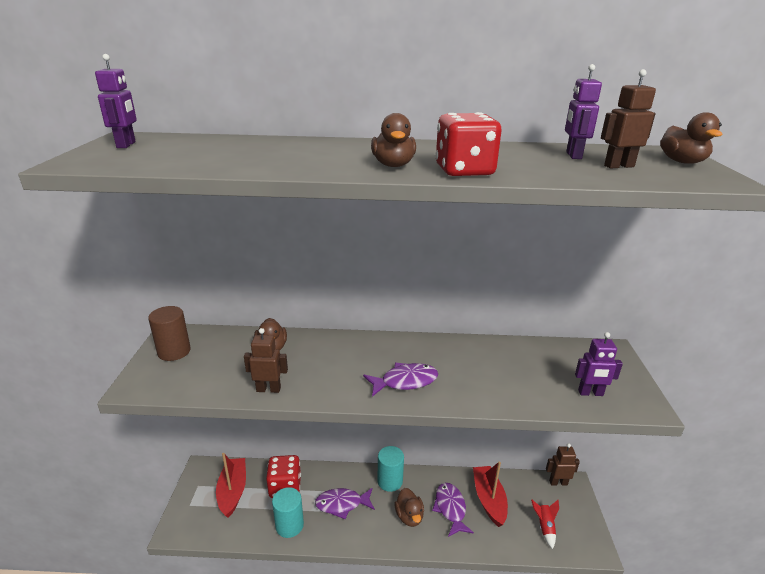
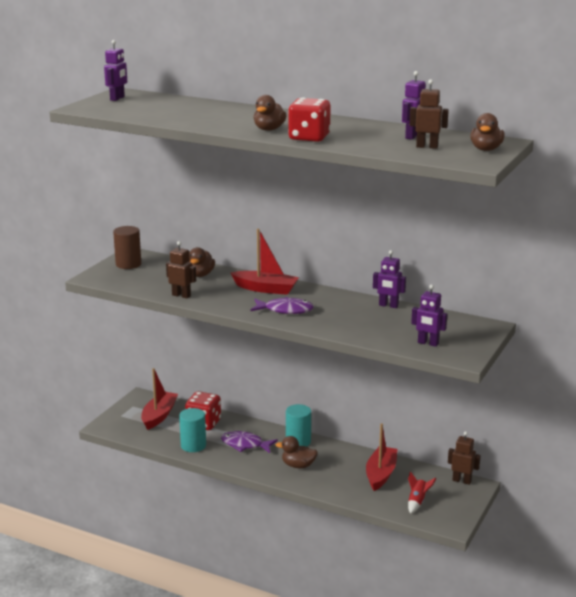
camera: 25 degrees right, 5 degrees down
brown duck [395,488,424,527] -> brown duck turned 90 degrees clockwise [276,436,318,468]
purple fish [432,483,474,537] -> none
none -> red boat [230,229,299,295]
none -> purple robot [373,250,406,308]

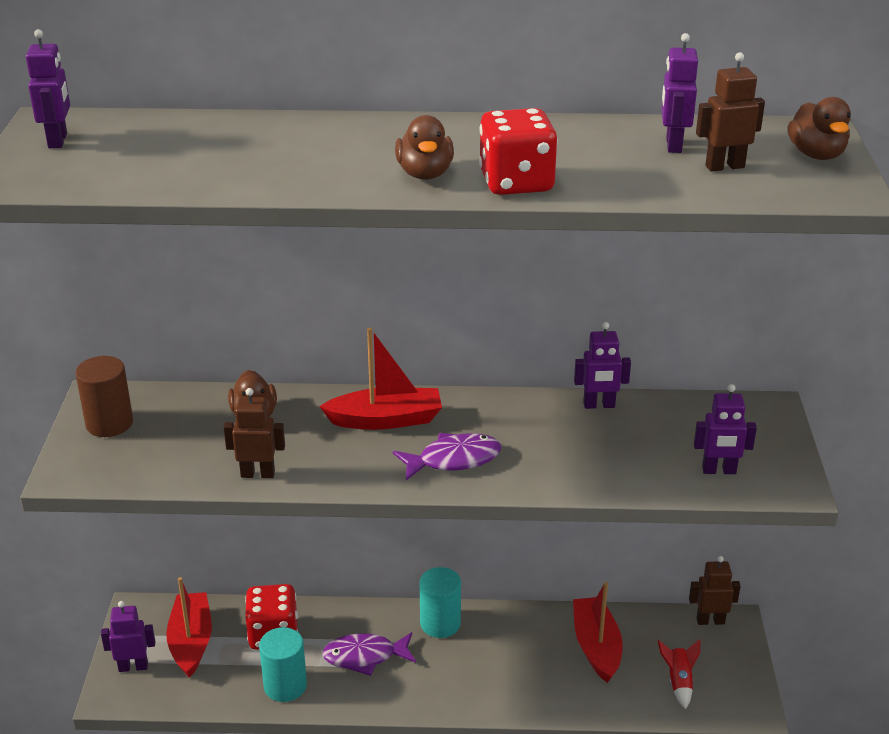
camera: 25 degrees left, 10 degrees up
brown duck [276,436,318,468] -> none
none -> purple robot [101,601,155,672]

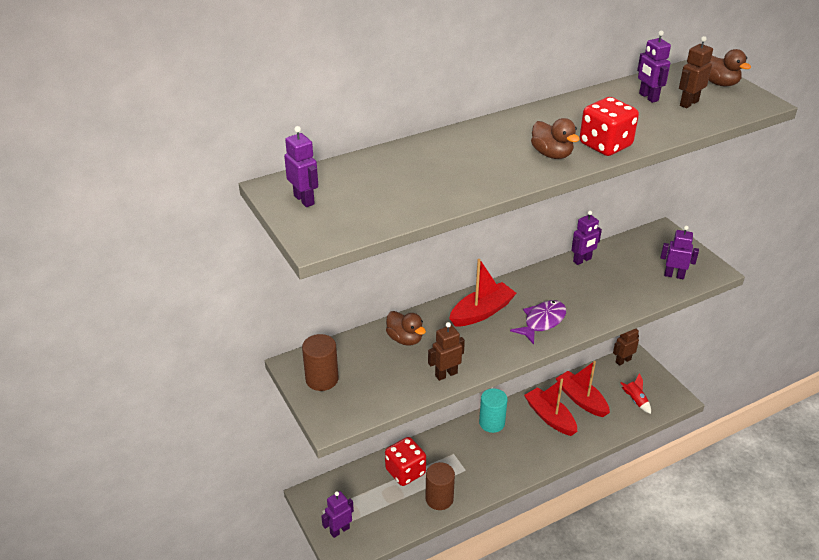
camera: 30 degrees left, 5 degrees up
red boat [166,577,212,678] -> red boat moved to [524,379,577,436]
turquoise cylinder [259,627,307,702] -> brown cylinder [425,462,455,510]
purple fish [322,632,416,676] -> none
purple robot [694,384,757,474] -> purple robot turned 135 degrees counterclockwise [661,225,699,279]

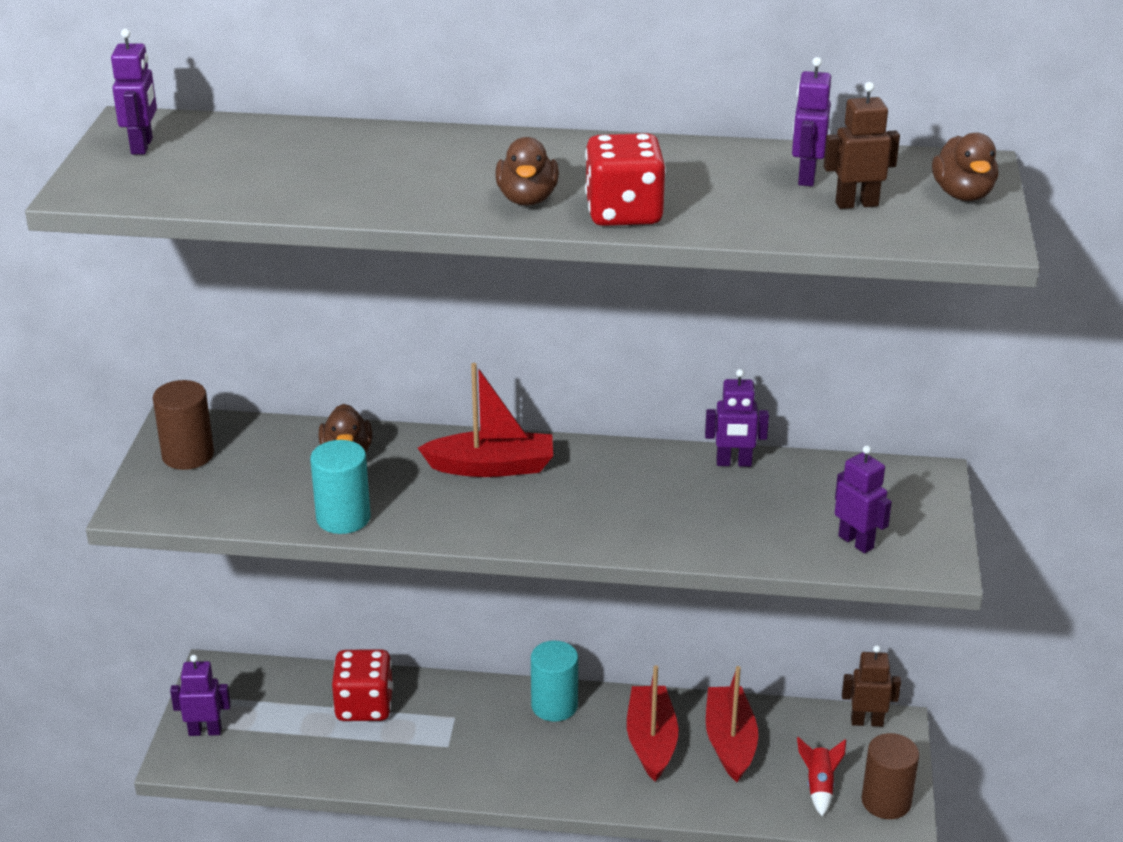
camera: 35 degrees right, 5 degrees down
brown cylinder [425,462,455,510] -> brown cylinder moved to [862,733,919,819]
brown robot [428,322,465,381] -> turquoise cylinder [310,440,371,534]
purple fish [510,300,566,344] -> none

